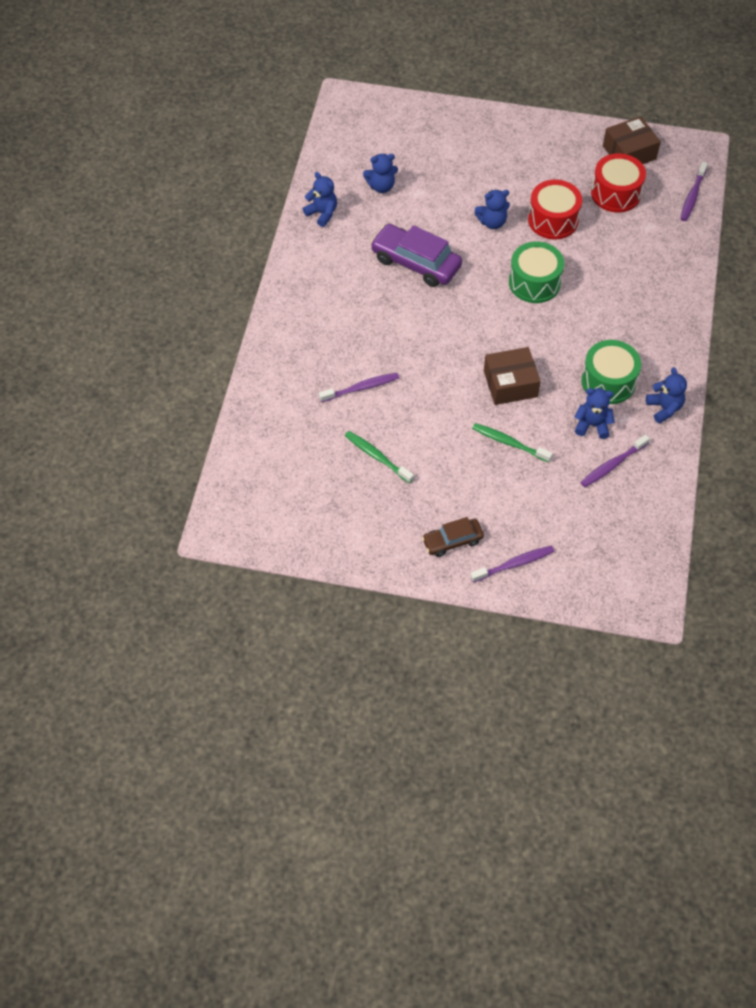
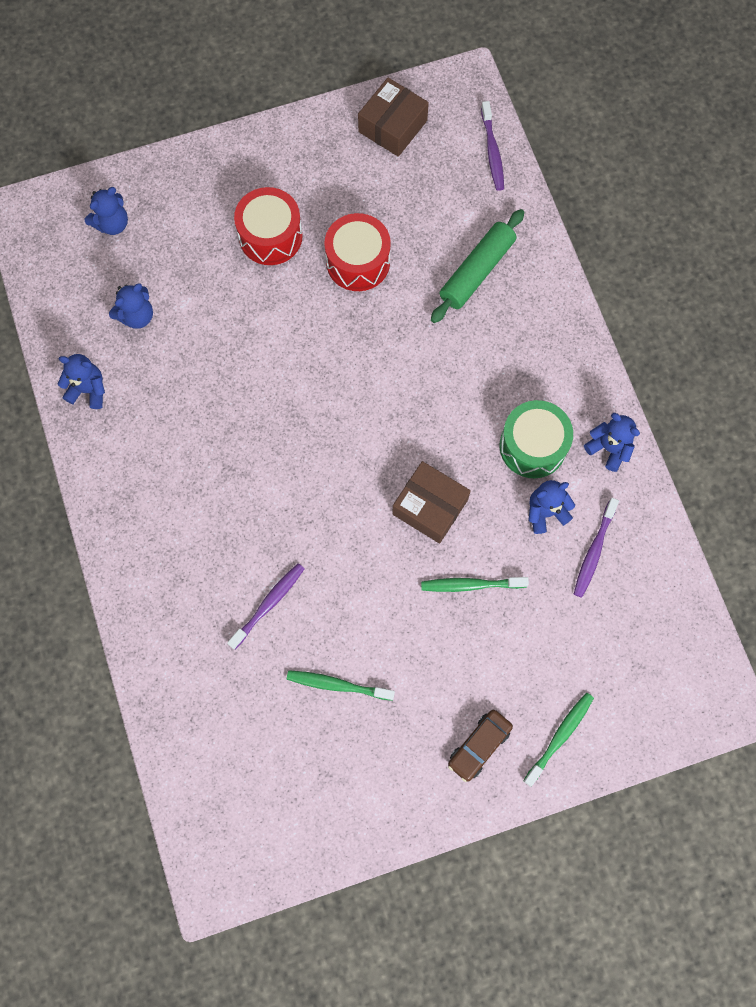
camera: 30 degrees left, 15 degrees up
purple car [370,224,462,287] -> none
purple toothbrush [470,546,554,583] -> green toothbrush [523,692,594,787]
blue teddy bear [475,190,510,229] -> blue teddy bear moved to [85,187,128,235]
brown box [484,347,541,405] -> brown box turned 75 degrees clockwise [392,461,471,544]
green drum [509,242,564,303] -> none
red drum [591,153,646,213] -> red drum moved to [234,187,303,265]
none -> green rolling pin [431,209,524,323]

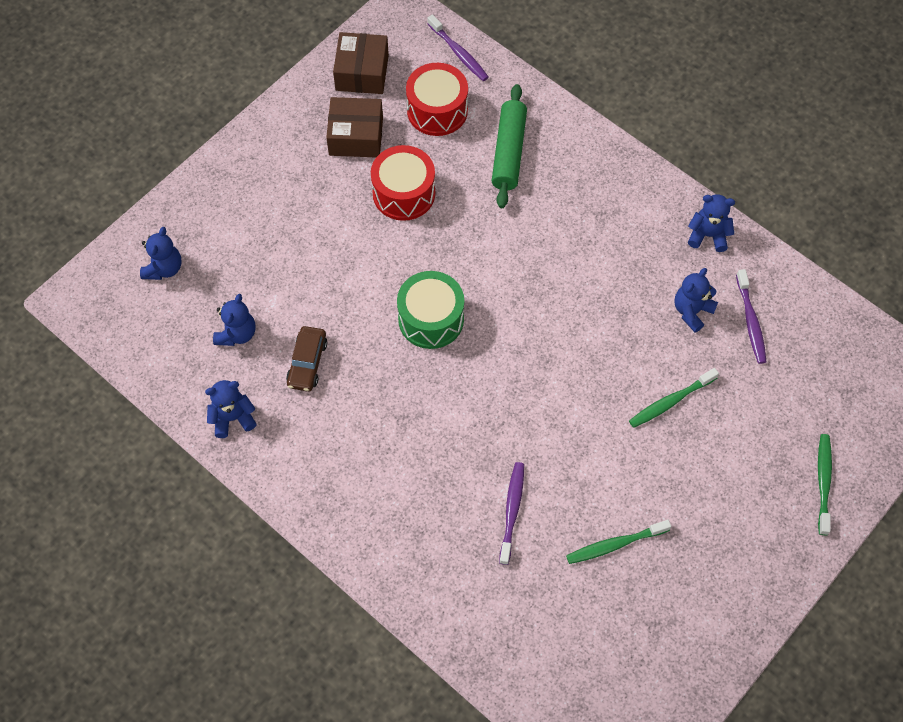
camera: 30 degrees left, 10 degrees down
red drum [234,187,303,265] -> red drum moved to [406,63,468,136]
brown box [392,461,471,544] -> brown box moved to [326,97,383,157]
brown car [448,710,513,782] -> brown car moved to [286,326,327,392]
green drum [500,400,573,478] -> green drum moved to [397,271,464,349]

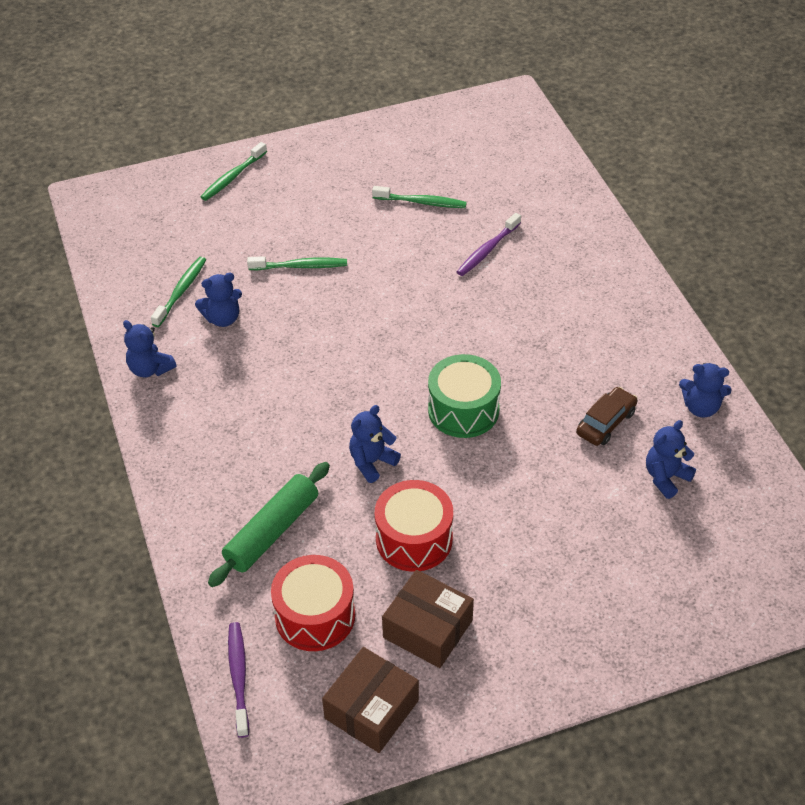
camera: 150 degrees left, 15 degrees down
blue teddy bear [140,227,182,280] -> blue teddy bear moved to [349,405,401,483]
purple toothbrush [736,269,766,364] -> green toothbrush [151,257,206,327]

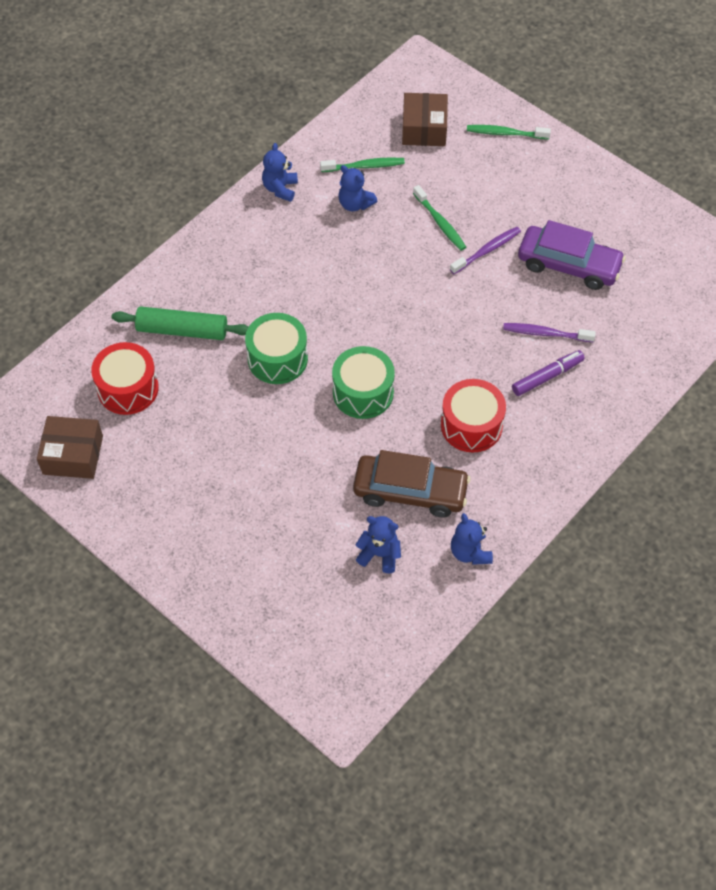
camera: 60 degrees right, 10 degrees up
purple toothbrush [228,622,249,738] -> purple toothbrush moved to [450,227,521,274]
blue teddy bear [349,405,401,483] -> green drum [245,313,308,384]
green toothbrush [372,186,467,208] -> purple car [518,220,626,290]
red drum [375,480,453,572] -> red drum moved to [441,379,506,452]
brown box [382,570,474,668] -> brown box moved to [402,93,448,146]
brown car [576,387,638,446] -> brown car [353,450,470,518], size x1.72
none -> purple marker [512,350,585,396]

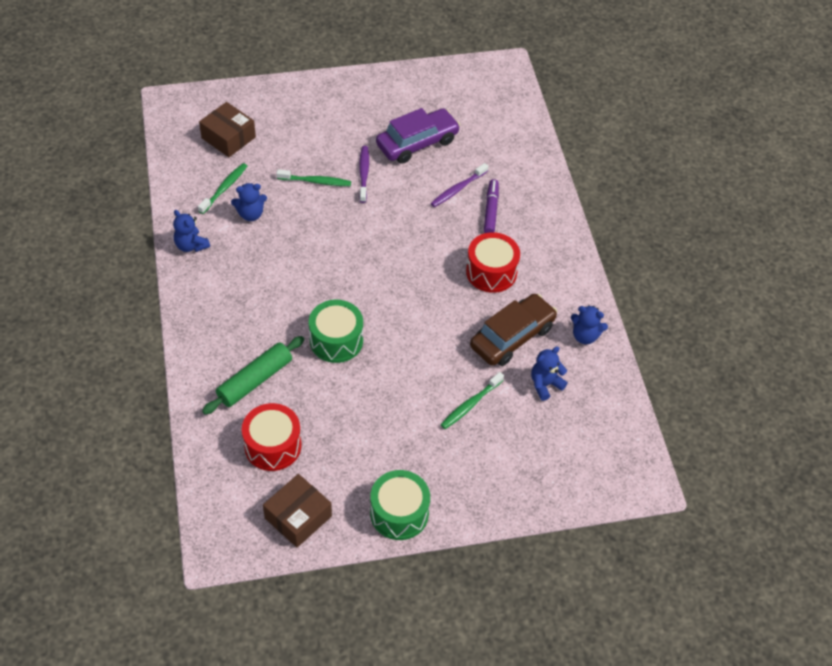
camera: 55 degrees left, 5 degrees down
green drum [332,346,395,419] -> green drum moved to [370,470,430,540]
green toothbrush [467,125,551,139] -> green toothbrush moved to [440,372,504,429]

